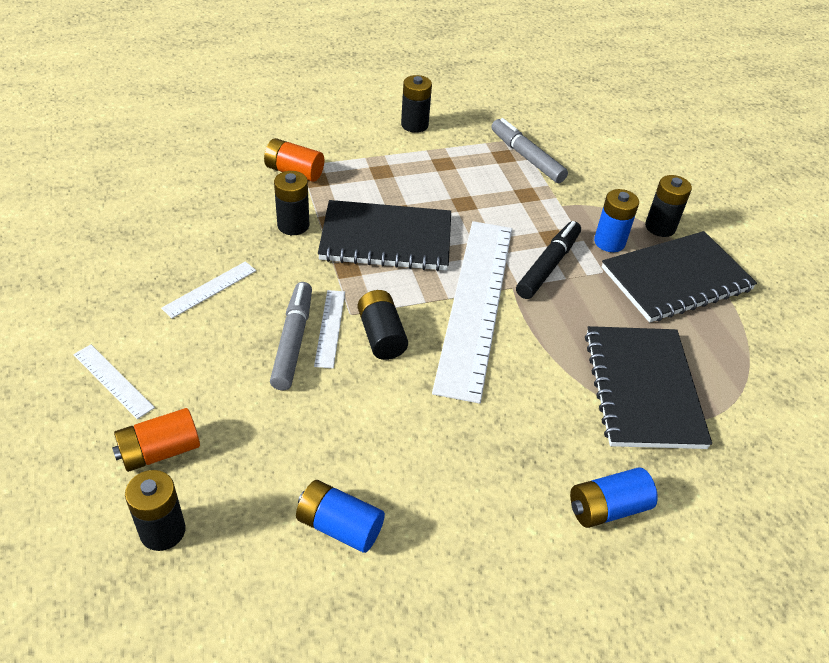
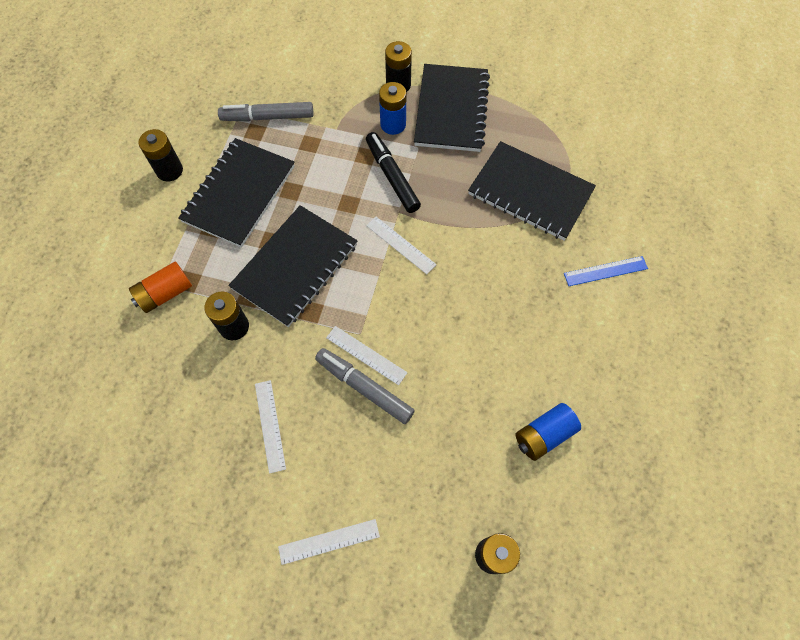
camera: 55 degrees left, 20 degrees up
orange battery [112,408,200,472] -> none
black battery [358,290,408,360] -> none
white ruler [432,221,512,404] -> white ruler [366,217,437,274], size x0.41
blue battery [570,467,658,528] -> blue ruler [564,256,648,286]
none -> black notebook [178,138,295,248]

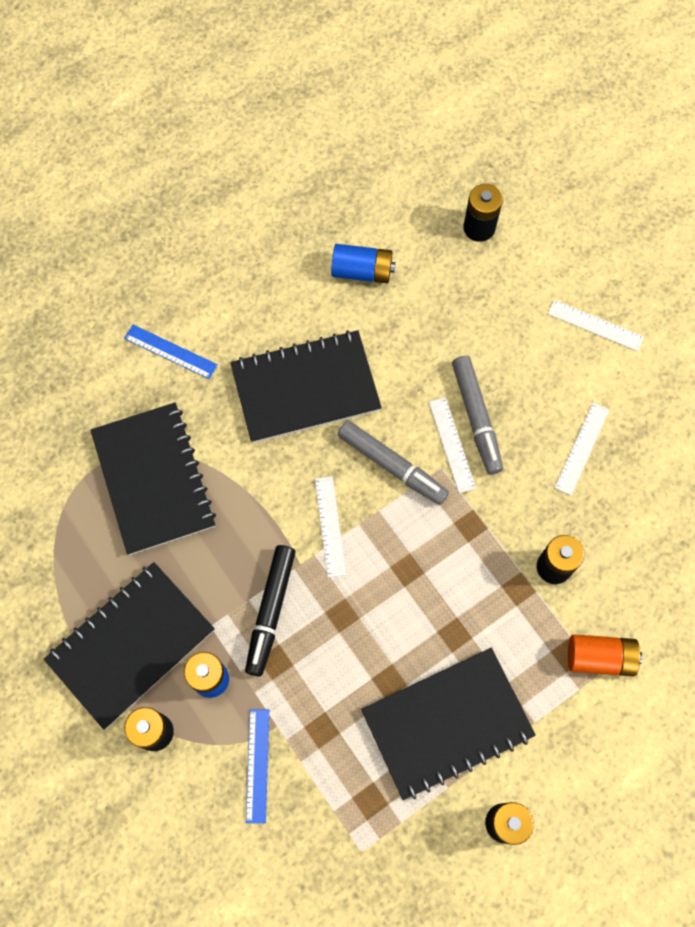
camera: 140 degrees left, 5 degrees up
grey marker [218,102,313,121] -> grey marker moved to [338,421,449,505]
black notebook [228,205,357,327] -> black notebook moved to [230,330,382,443]
none -> blue ruler [246,709,269,823]

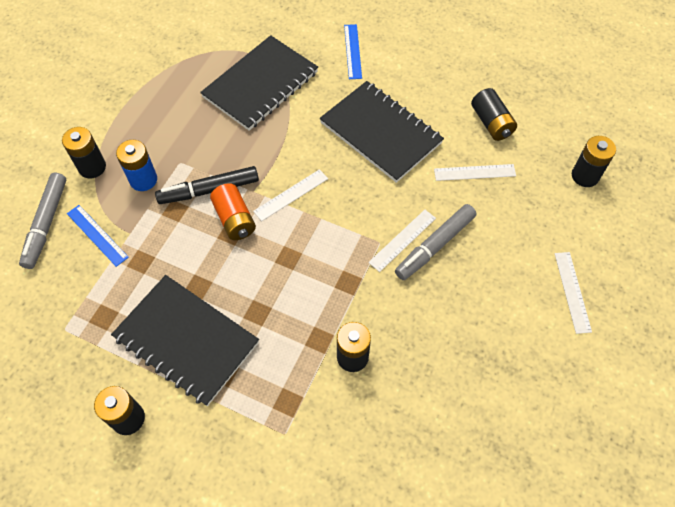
camera: 60 degrees right, 10 degrees down
black notebook [44,562,215,730] -> none
blue ruler [246,709,269,823] -> blue ruler turned 75 degrees clockwise [67,205,129,267]
blue battery [331,244,396,283] -> black battery [471,88,517,141]
grey marker [338,421,449,505] -> grey marker moved to [19,173,67,269]
white ruler [554,403,609,495] -> white ruler moved to [434,164,516,181]
orange battery [568,634,642,676] -> orange battery moved to [210,183,256,240]

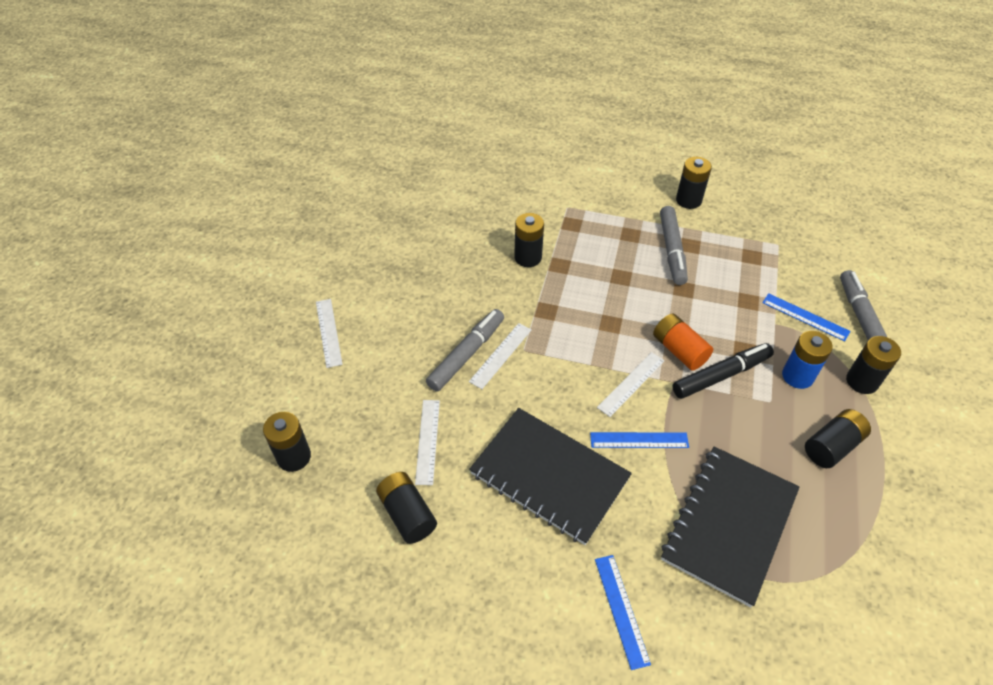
camera: 170 degrees right, 10 degrees down
black notebook [111,275,259,406] -> grey marker [660,206,688,285]
white ruler [434,164,516,181] -> white ruler turned 75 degrees counterclockwise [415,400,440,485]
none -> blue ruler [590,432,689,448]
none -> black battery [805,409,871,468]

